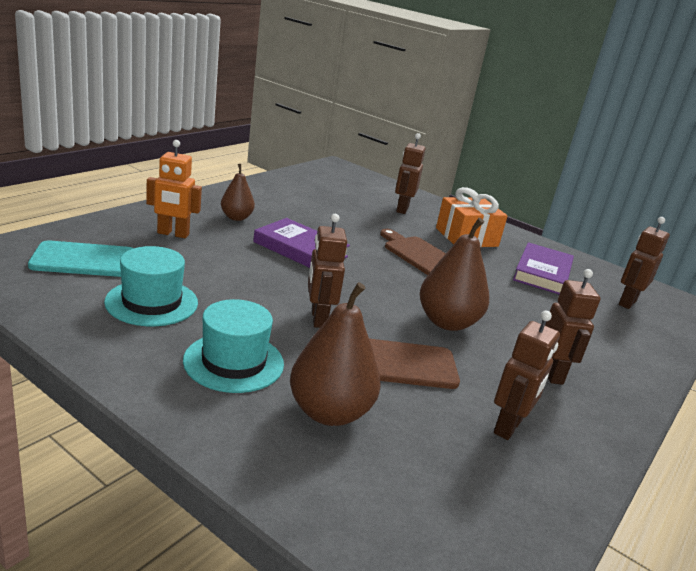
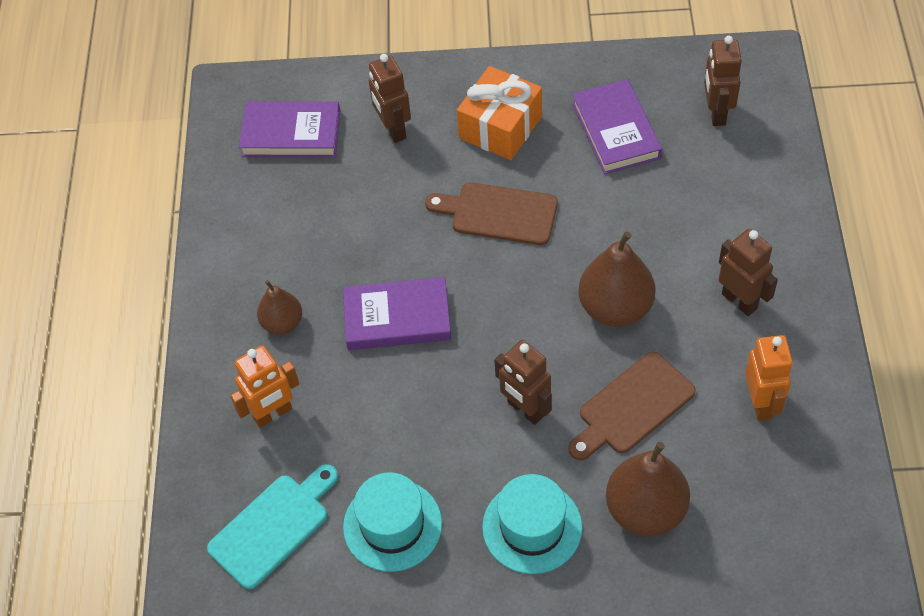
camera: 30 degrees left, 30 degrees up
brown robot [494,311,560,440] -> orange robot [745,335,793,421]
none -> purple book [239,101,341,157]

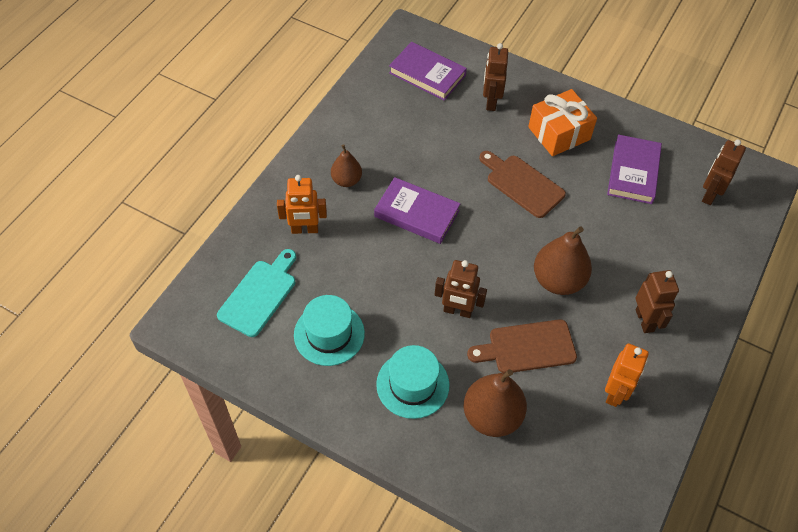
camera: 25 degrees right, 0 degrees up
turquoise cutting board [207,464,338,589] -> turquoise cutting board turned 45 degrees counterclockwise [217,249,296,337]
brown robot [494,340,552,425] -> brown robot turned 60 degrees counterclockwise [435,260,487,318]

